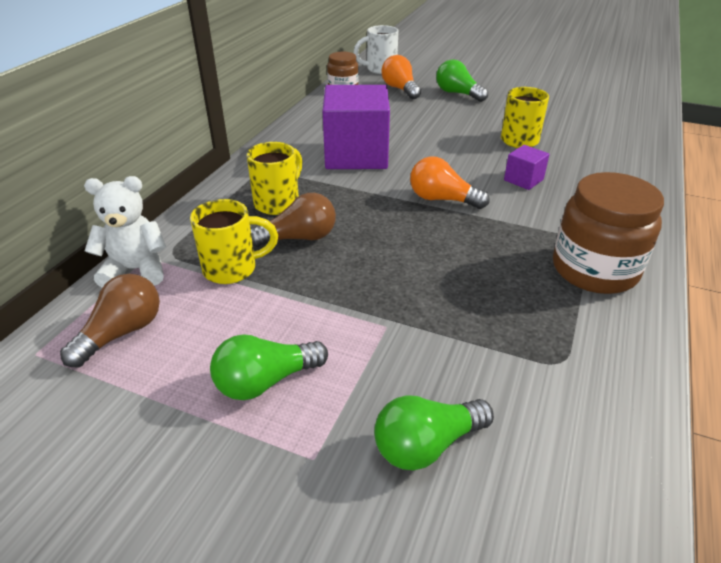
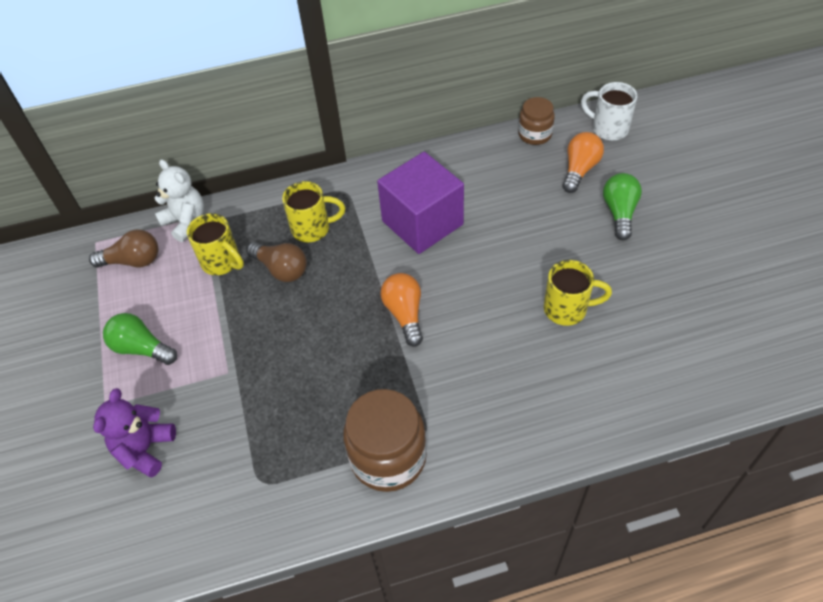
camera: 55 degrees right, 15 degrees up
green light bulb [374,395,494,471] -> purple teddy bear [93,388,176,477]
purple cube [504,145,550,190] -> none

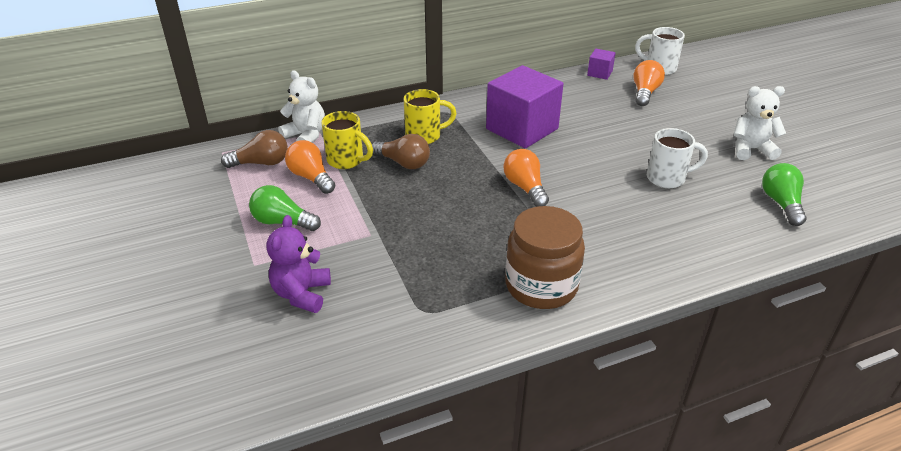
camera: 10 degrees left, 15 degrees down
brown jar [518,97,555,145] -> purple cube [587,49,616,80]
yellow mug [544,260,612,326] -> white mug [647,128,708,188]
green light bulb [603,173,642,240] -> green light bulb moved to [762,163,807,226]
none -> orange light bulb [285,140,336,194]
none -> white teddy bear [734,86,786,160]

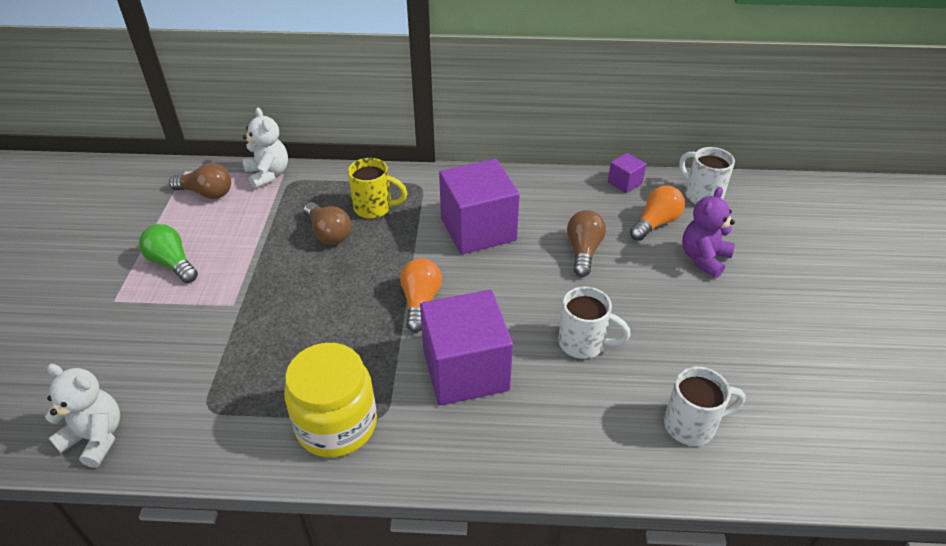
camera: 25 degrees right, 5 degrees up
purple teddy bear [267,215,331,313] -> purple teddy bear moved to [682,187,735,278]
orange light bulb [285,140,336,194] -> none
yellow mug [321,111,373,169] -> none
brown jar [505,206,585,309] -> yellow jar [284,343,377,458]
white teddy bear [734,86,786,160] -> white teddy bear moved to [45,364,120,468]
green light bulb [762,163,807,226] -> white mug [664,366,746,446]
none -> purple cube [420,290,513,405]
none -> brown light bulb [567,210,606,277]

